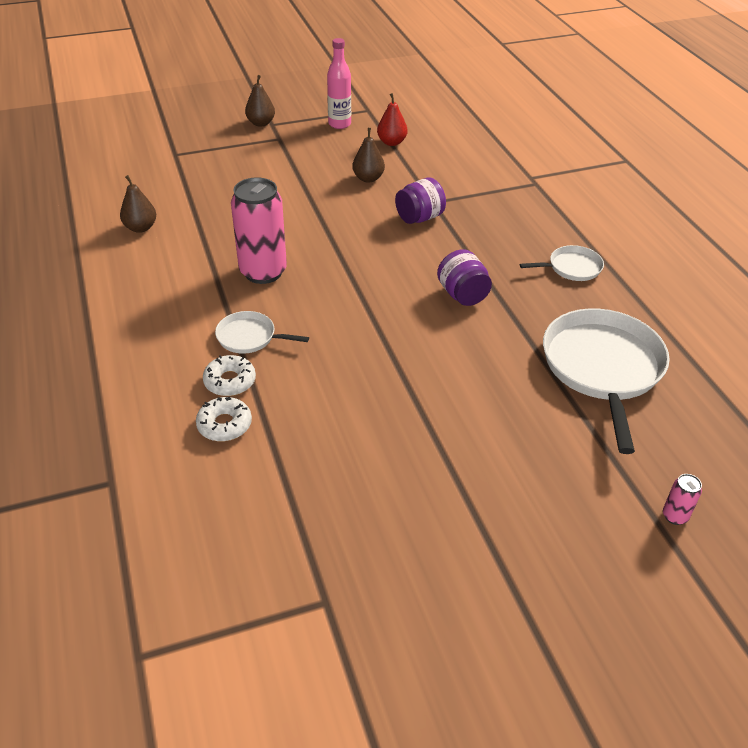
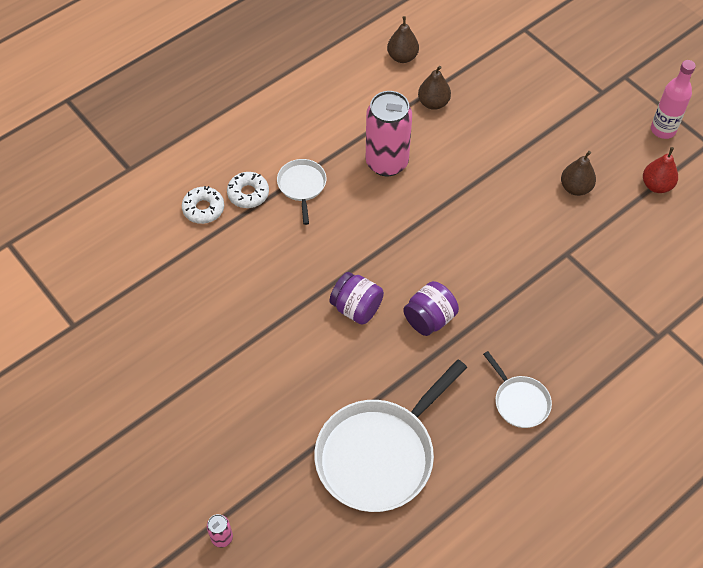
camera: 70 degrees right, 15 degrees up
brown pear [245,75,275,127] -> brown pear moved to [418,66,451,110]
purple jar [395,178,446,224] -> purple jar moved to [330,272,384,325]
white pan [543,309,670,454] -> white pan turned 150 degrees clockwise [314,359,467,512]

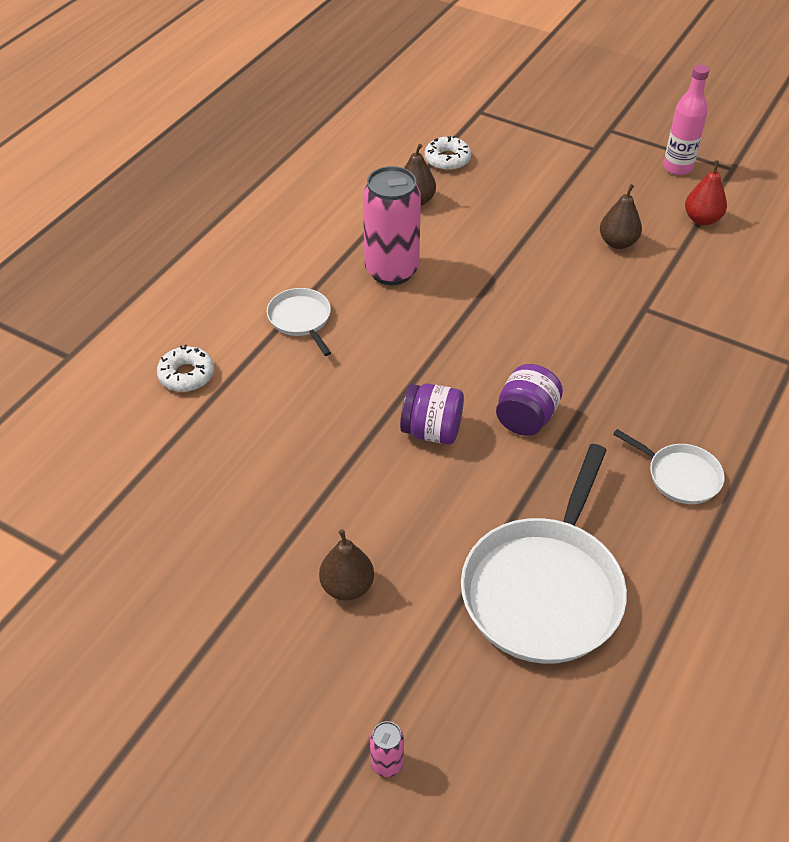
camera: 20 degrees left, 10 degrees down
white donut [227,172,269,208] -> white donut moved to [425,136,471,171]
brown pear [387,16,419,63] -> brown pear moved to [319,529,374,601]

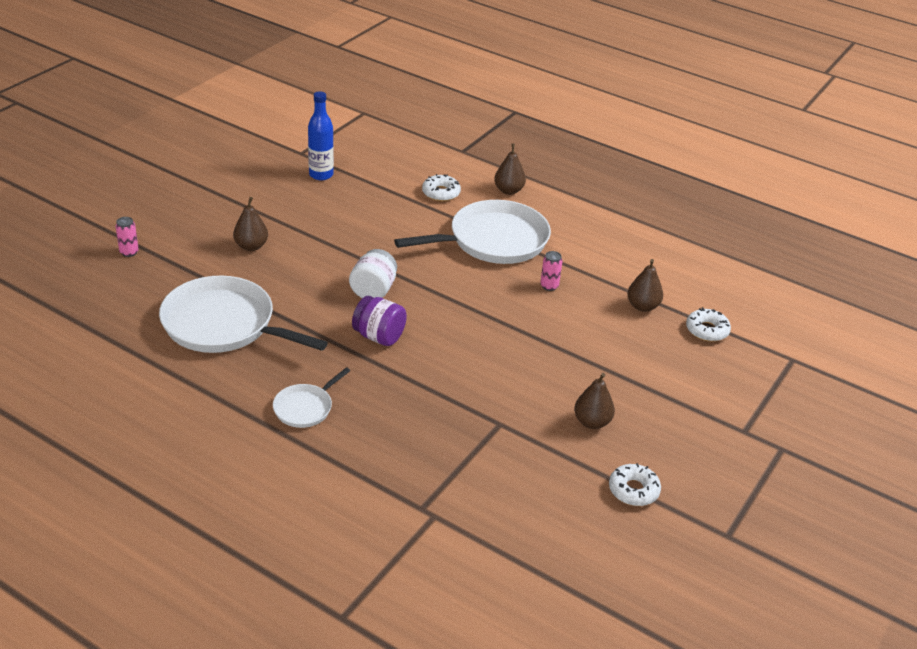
camera: 90 degrees right, 10 degrees down
white pan [267,288,331,356] -> white pan [394,200,551,264], size x2.05
pink can [363,166,421,285] -> pink can [540,251,563,291], size x0.42
purple jar [400,383,464,445] -> white jar [349,249,397,298]
pink bottle [663,65,709,175] -> none
red pear [685,160,727,225] -> white donut [609,463,661,506]
none -> blue bottle [308,91,334,180]
none -> brown pear [494,144,526,195]

